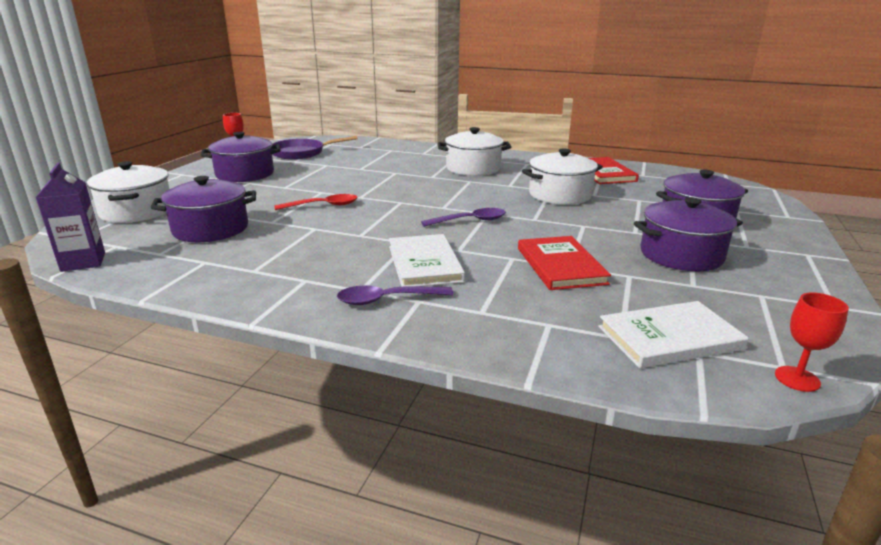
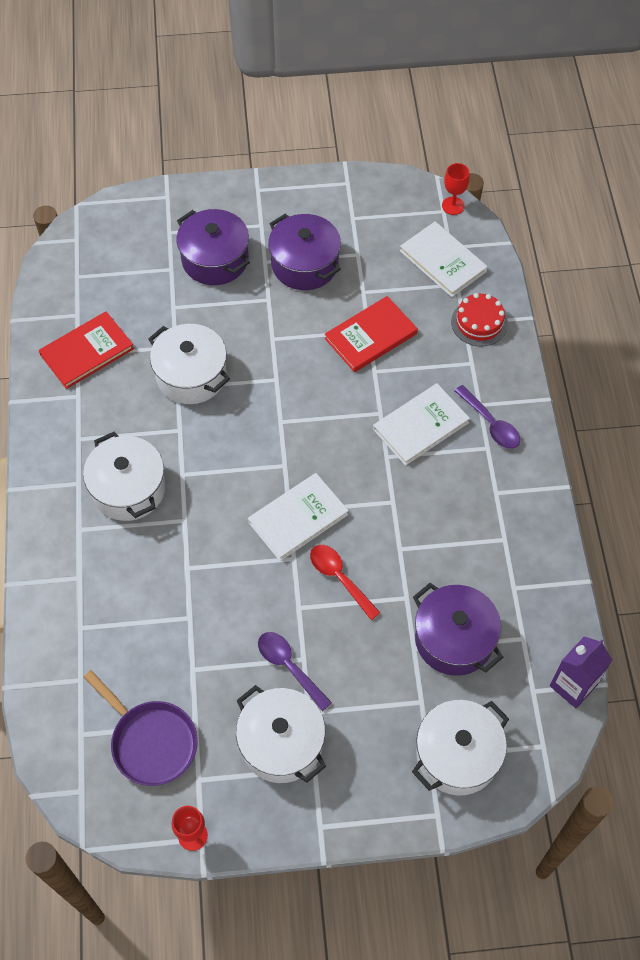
camera: 115 degrees left, 35 degrees up
purple pot [201,132,281,182] -> white pot [236,685,326,783]
purple spoon [421,208,506,227] -> purple spoon moved to [258,632,332,711]
none -> white book [248,473,349,561]
none -> red cake [451,293,508,346]

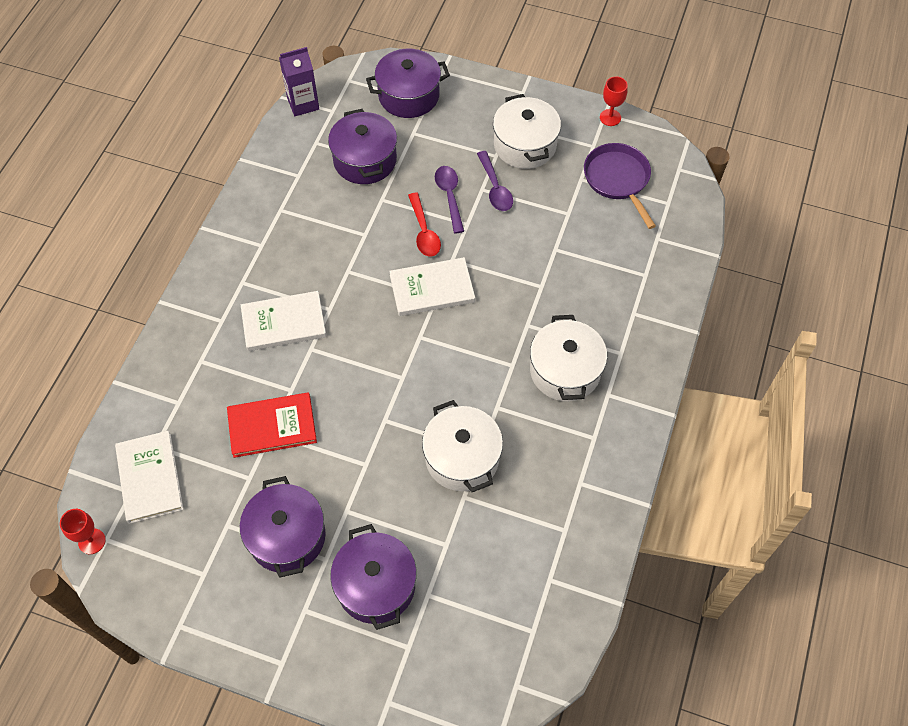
camera: 155 degrees left, 0 degrees up
red book [39,312,134,389] -> none
white pot [412,700,509,795] -> purple pot [366,49,450,118]
red cake [451,293,508,346] -> none
purple spoon [454,385,520,449] -> purple spoon moved to [435,166,464,233]

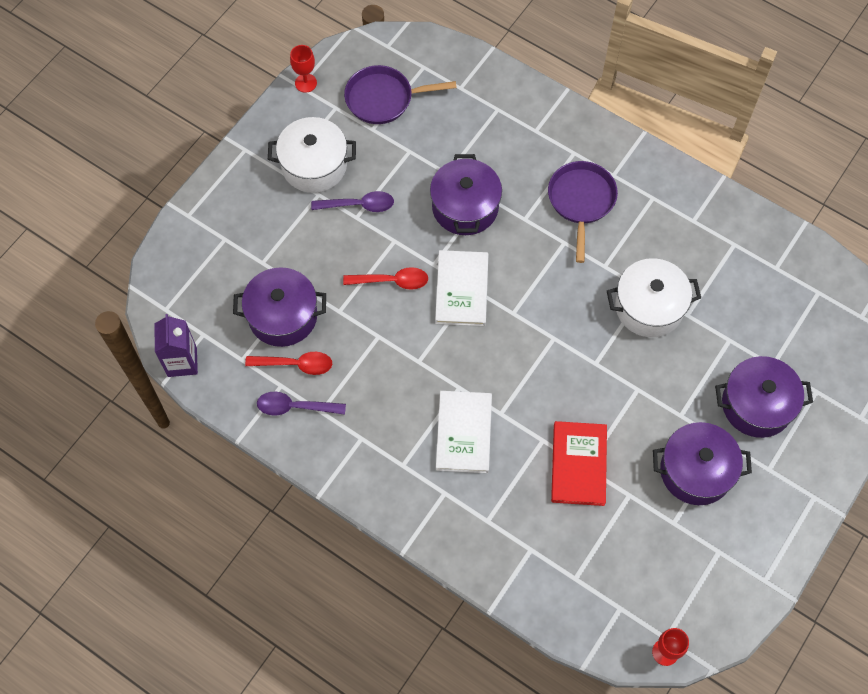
camera: 75 degrees left, 5 degrees up
white book [115,431,184,524] -> none
purple pot [366,49,450,118] -> purple pot moved to [430,154,502,235]
purple spoon [435,166,464,233] -> purple spoon moved to [257,392,346,416]
white pot [530,315,607,401] -> purple pan [548,161,618,263]
none -> red spoon [245,352,332,375]

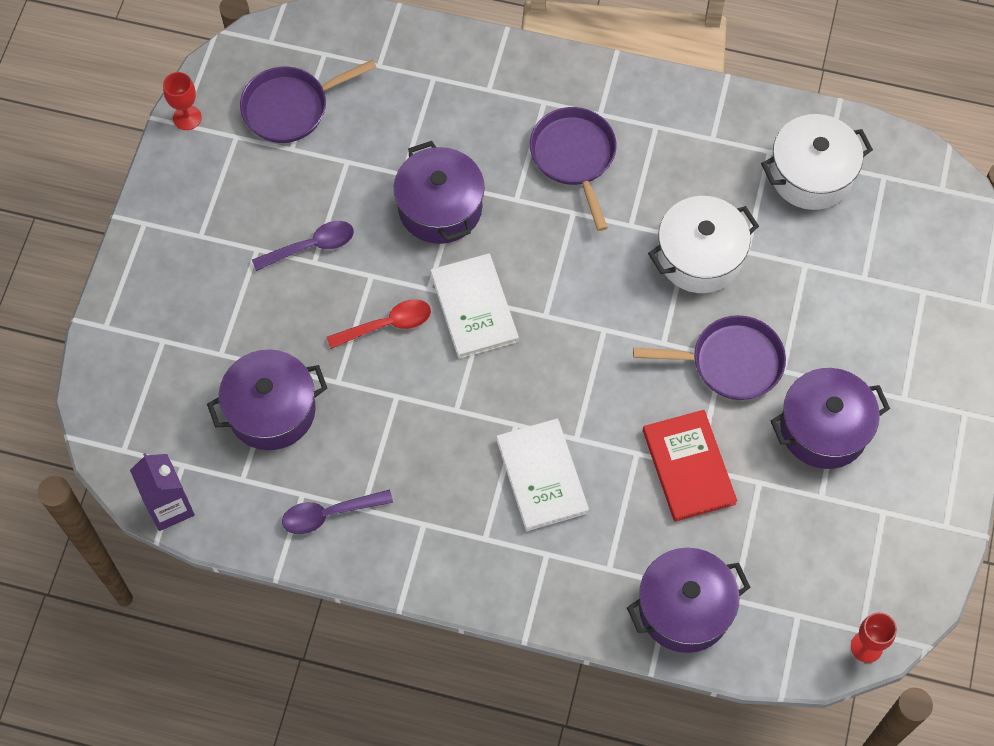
camera: 20 degrees left, 0 degrees up
red spoon [245,352,332,375] -> none
white pot [268,117,356,193] -> white pot moved to [761,114,873,210]
purple pot [715,356,813,438] -> purple pot moved to [627,548,751,653]
none -> purple pan [633,315,786,400]

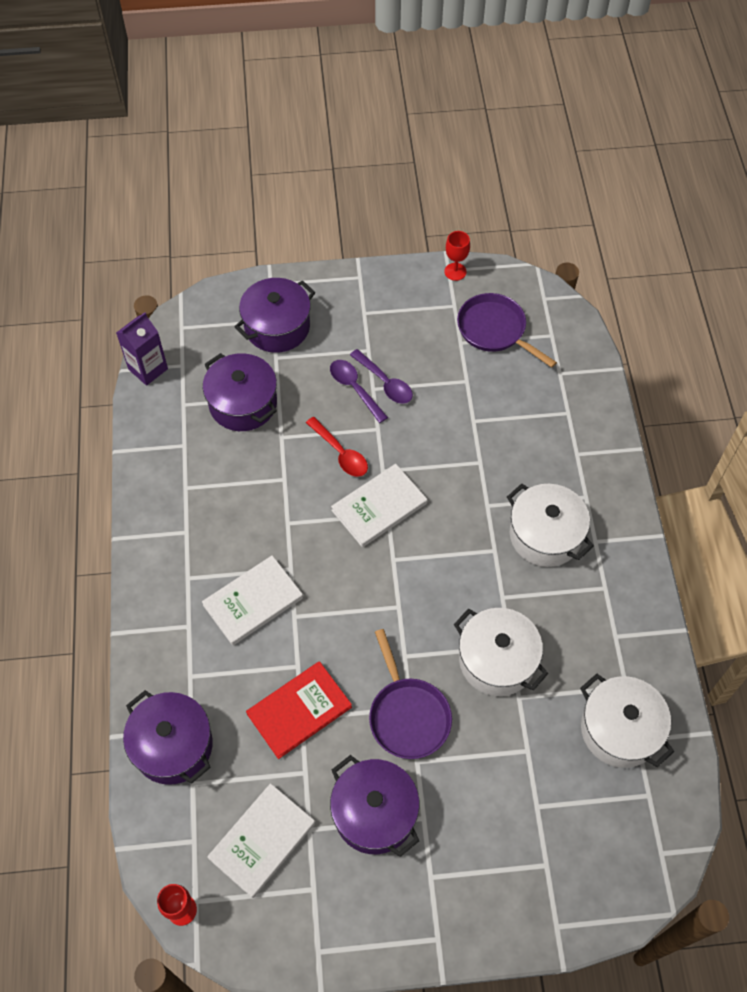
camera: 70 degrees right, 5 degrees down
purple spoon [282,490,393,534] -> purple spoon moved to [330,360,388,423]
purple pot [394,141,485,244] -> purple pot moved to [234,278,316,353]
purple pan [530,107,617,231] -> white pot [507,484,594,567]
none -> white book [207,783,315,898]

